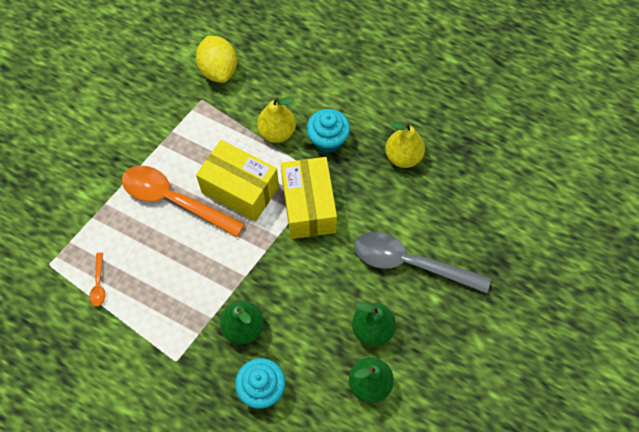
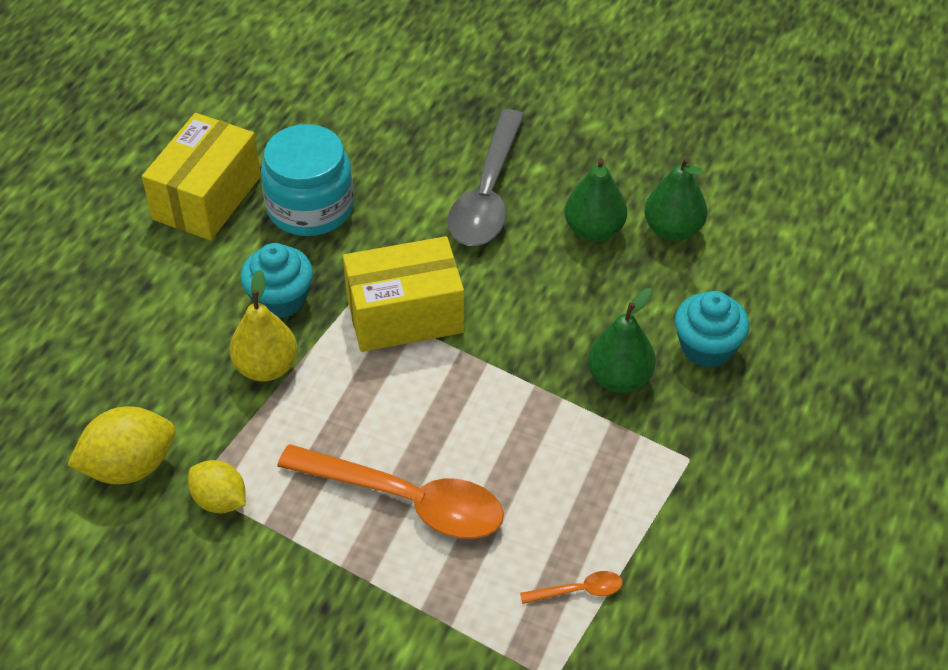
camera: 95 degrees left, 15 degrees down
orange spoon [122,166,245,238] -> orange spoon turned 90 degrees counterclockwise [277,444,504,539]
yellow box [196,140,279,221] -> yellow box moved to [142,113,261,240]
yellow pear [385,122,425,168] -> turquoise jar [261,124,354,236]
none -> yellow lemon [188,460,246,514]

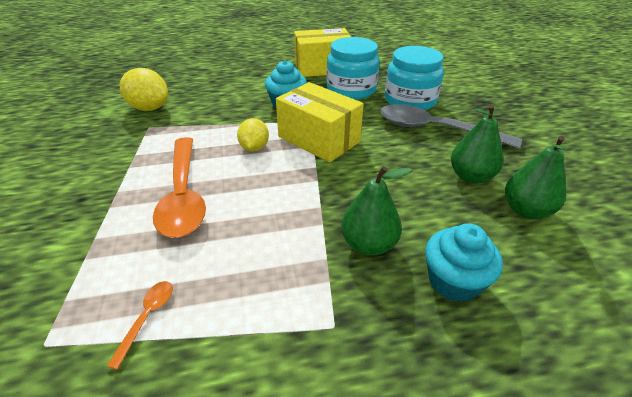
camera: 55 degrees right, 10 degrees down
yellow lemon [188,460,246,514] -> yellow lemon moved to [237,118,269,152]
yellow pear [230,270,298,381] -> none
grey spoon [447,109,524,246] -> grey spoon turned 45 degrees clockwise [380,104,522,149]
orange spoon [520,571,622,604] -> orange spoon turned 120 degrees counterclockwise [107,281,173,370]
none -> turquoise jar [385,46,444,110]

